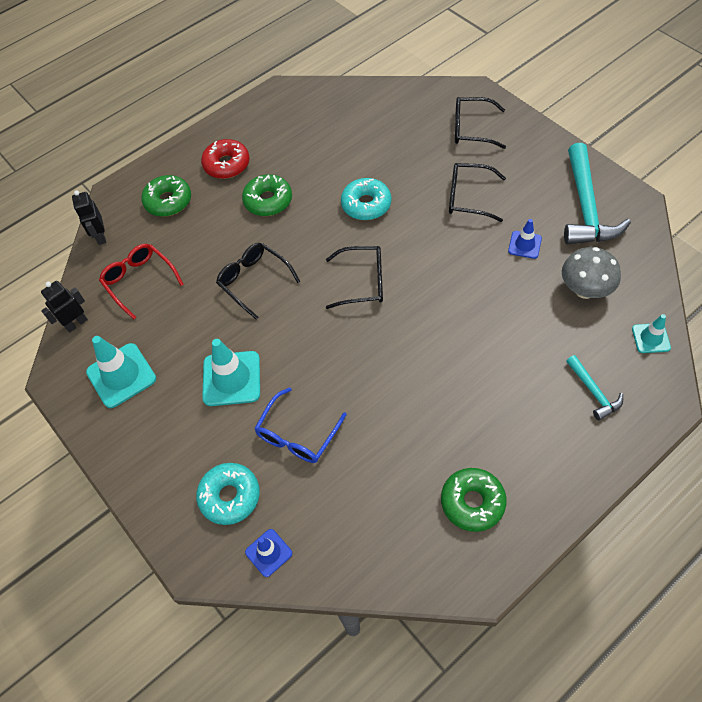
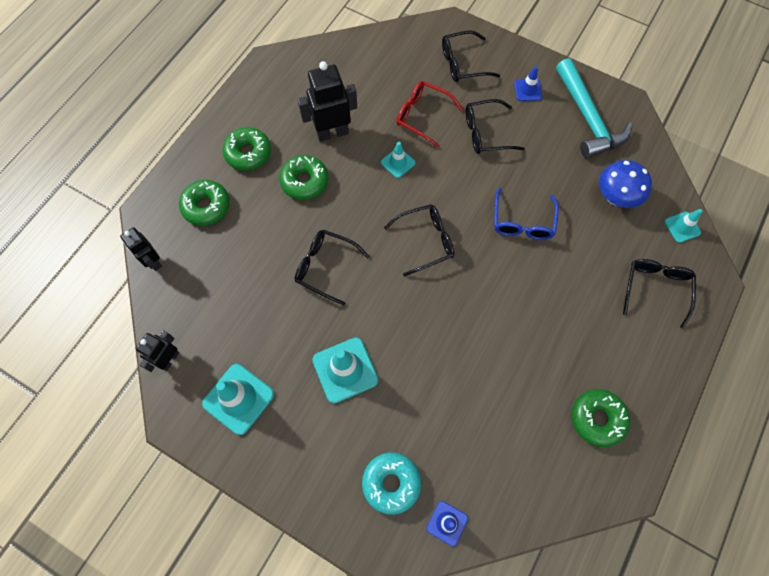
camera: 25 degrees left, 10 degrees up
red glasses [99,244,184,319] -> red glasses moved to [396,81,463,148]
red donut [201,139,250,179] -> green donut [222,127,271,171]
blue glasses [254,387,347,463] -> blue glasses moved to [494,188,559,240]
turquoise donut [341,178,391,220] -> turquoise traffic cone [381,142,416,178]
blue traffic cone [508,219,542,259] -> blue traffic cone moved to [514,66,542,101]
grey mushroom [562,247,621,299] -> blue mushroom [599,160,652,208]
turquoise hammer [566,355,623,421] -> black glasses [623,259,696,328]
none -> black robot [298,61,357,142]

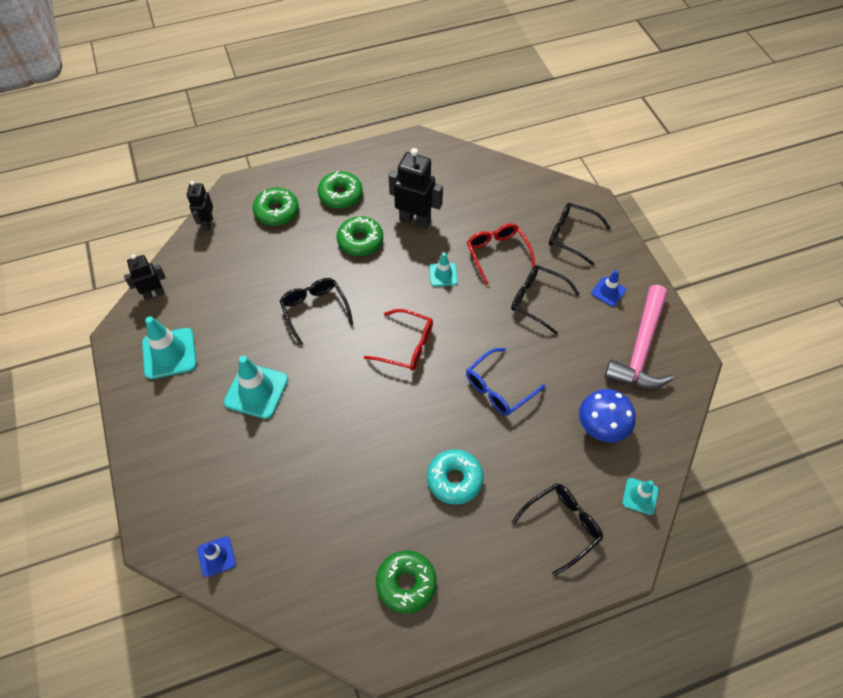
camera: 40 degrees right, 10 degrees down
turquoise donut [362,452,421,515] -> turquoise donut moved to [427,450,483,505]
black glasses [384,204,454,277] -> red glasses [364,309,433,371]
turquoise hammer [556,58,633,158] -> pink hammer [604,285,674,389]

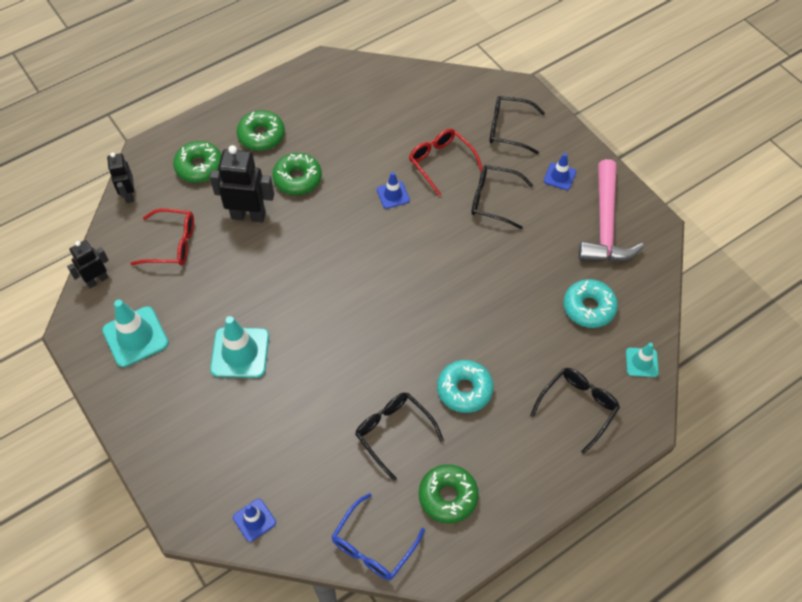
camera: 15 degrees left, 0 degrees up
black glasses [280,278,353,346] -> black glasses moved to [355,392,444,481]
red glasses [364,309,433,371] -> red glasses moved to [130,209,194,265]
black robot [389,148,443,229] -> black robot moved to [210,145,274,223]
turquoise traffic cone [429,253,458,286] -> blue traffic cone [377,172,410,209]
blue glasses [466,348,545,416] -> blue glasses moved to [331,493,425,580]
blue mushroom [579,389,636,442] -> turquoise donut [563,279,618,328]

